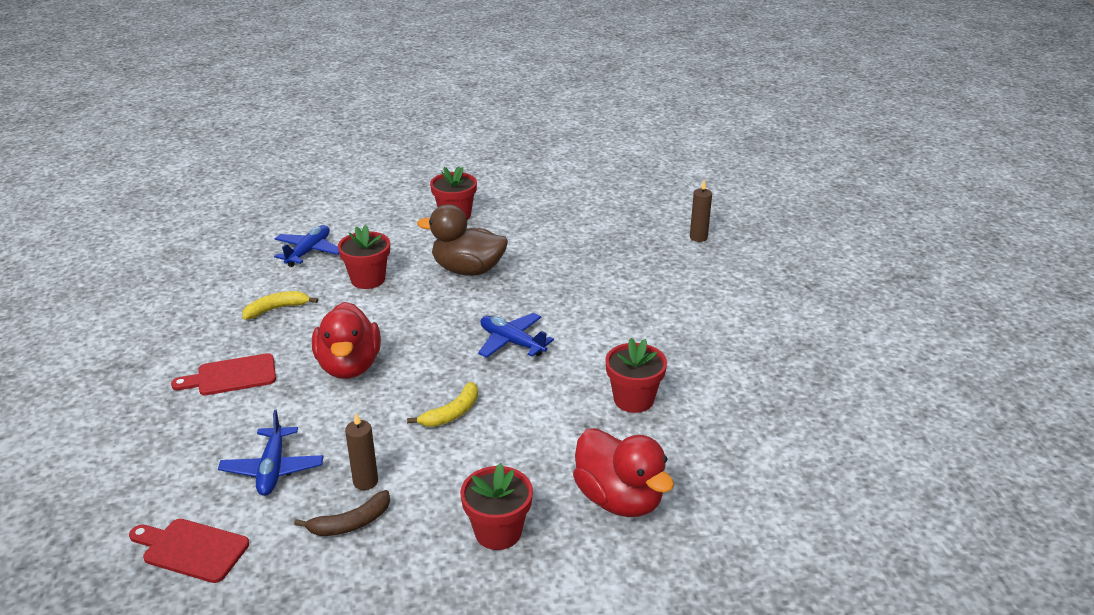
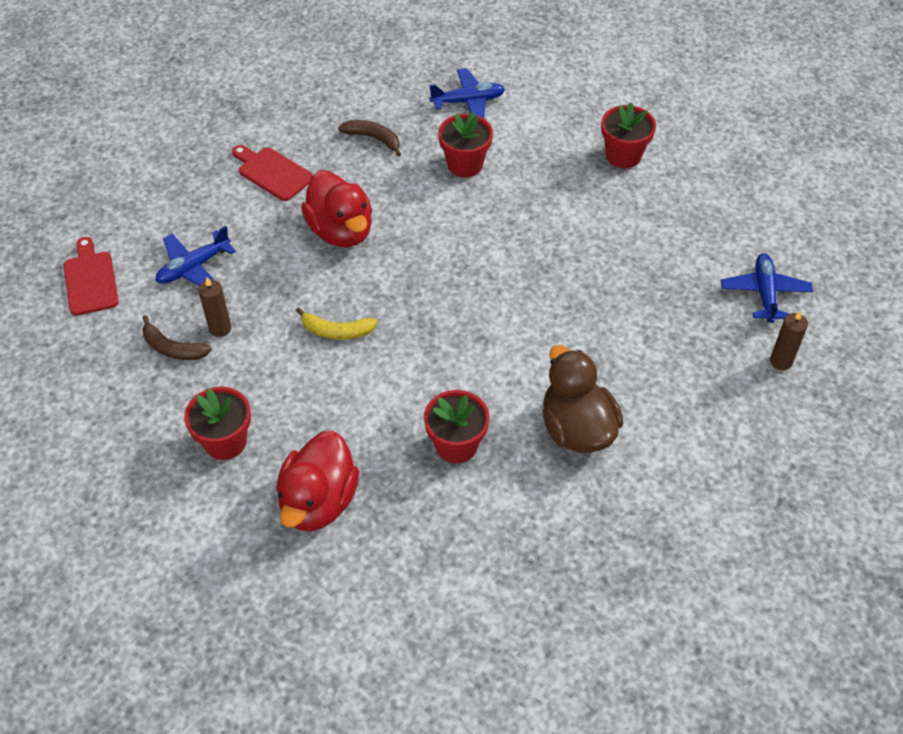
camera: 55 degrees right, 20 degrees up
yellow banana [242,291,318,319] -> brown banana [338,120,401,157]
red duck [312,302,381,379] -> red duck turned 75 degrees counterclockwise [301,170,372,248]
brown duck [417,204,508,276] -> brown duck moved to [542,345,623,453]
blue plane [478,313,554,358] -> blue plane moved to [721,253,813,323]

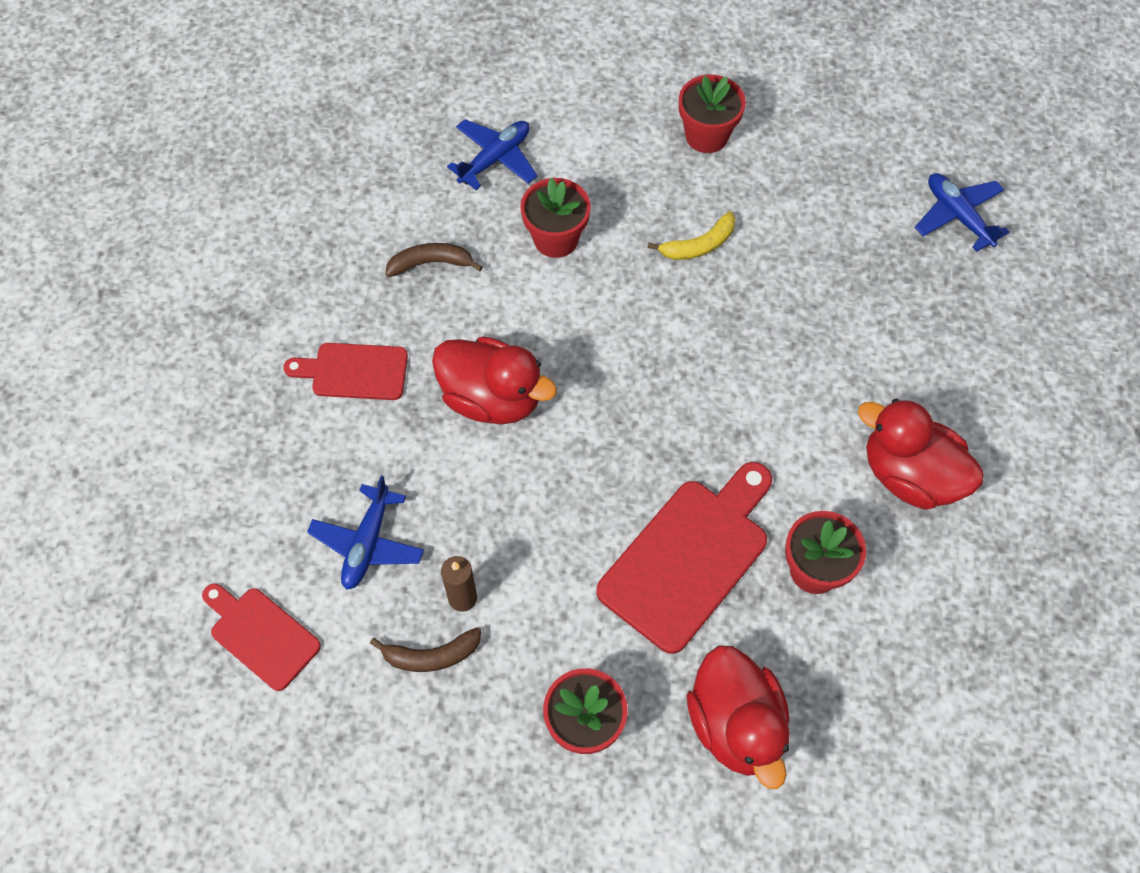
camera: 35 degrees left, 10 degrees up
yellow banana [296,307,378,340] -> yellow banana moved to [648,211,735,260]
brown duck [542,345,623,453] -> red duck [858,399,984,510]
brown candle [770,310,808,370] -> none
none -> red cutting board [596,462,772,654]

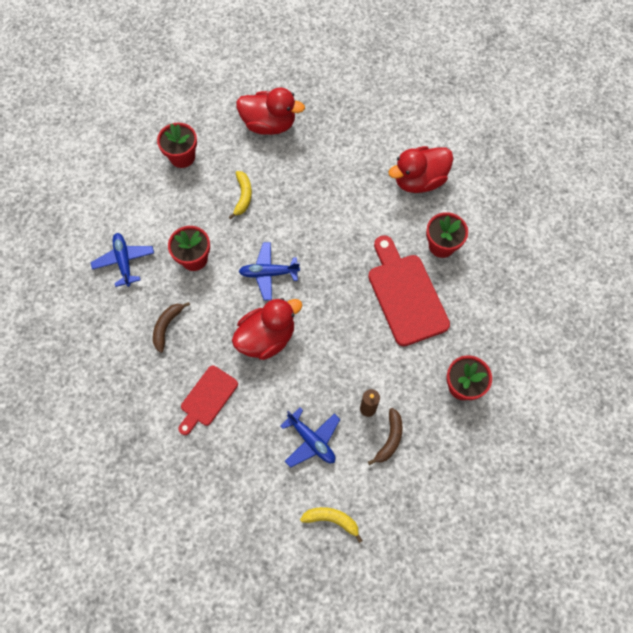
camera: 60 degrees left, 5 degrees up
red cutting board [202,583,321,691] -> yellow banana [300,507,363,543]
red duck [687,645,790,789] -> red duck moved to [236,88,305,135]
blue plane [915,173,1010,252] -> blue plane moved to [239,242,300,301]

